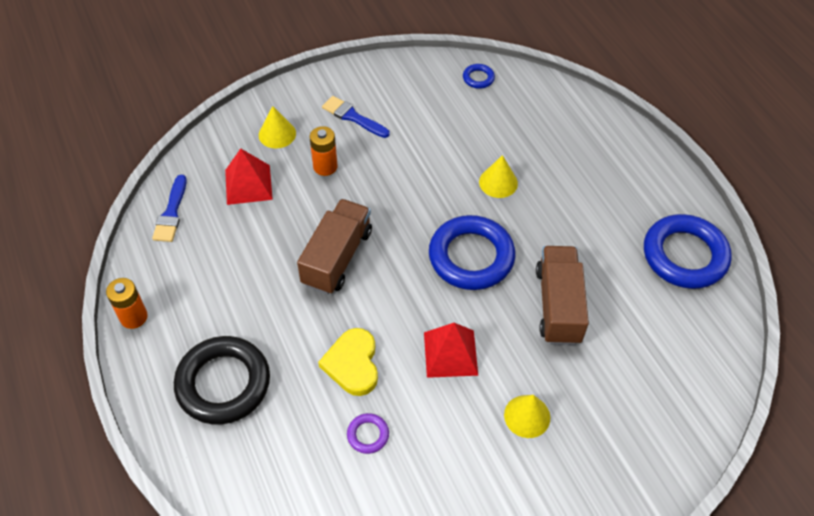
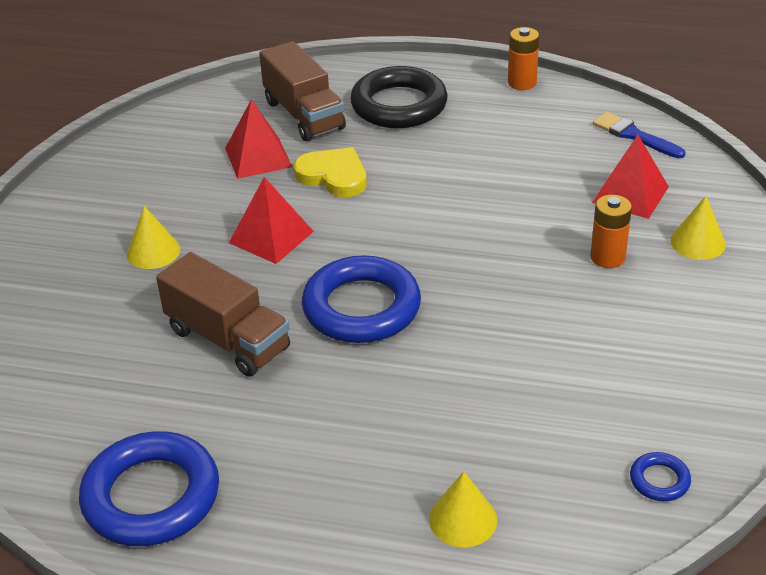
camera: 130 degrees right, 15 degrees down
brown truck [297,199,372,294] -> brown truck moved to [259,41,346,141]
blue brush [322,96,390,138] -> none
purple ring [347,413,389,454] -> red pyramid [225,99,292,179]
yellow cone [479,155,518,198] -> yellow cone moved to [429,471,497,547]

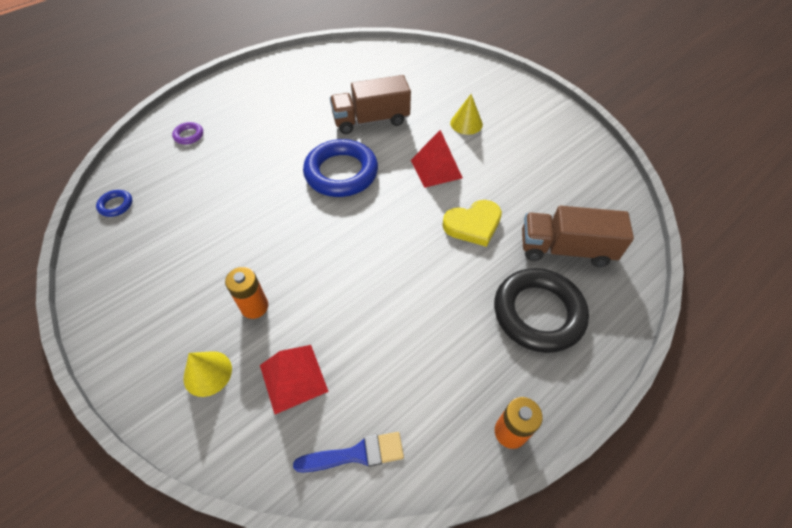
camera: 125 degrees right, 15 degrees up
blue ring [79,431,219,546] -> none
red pyramid [225,99,292,179] -> none
yellow cone [429,471,497,547] -> purple ring [172,122,203,144]

